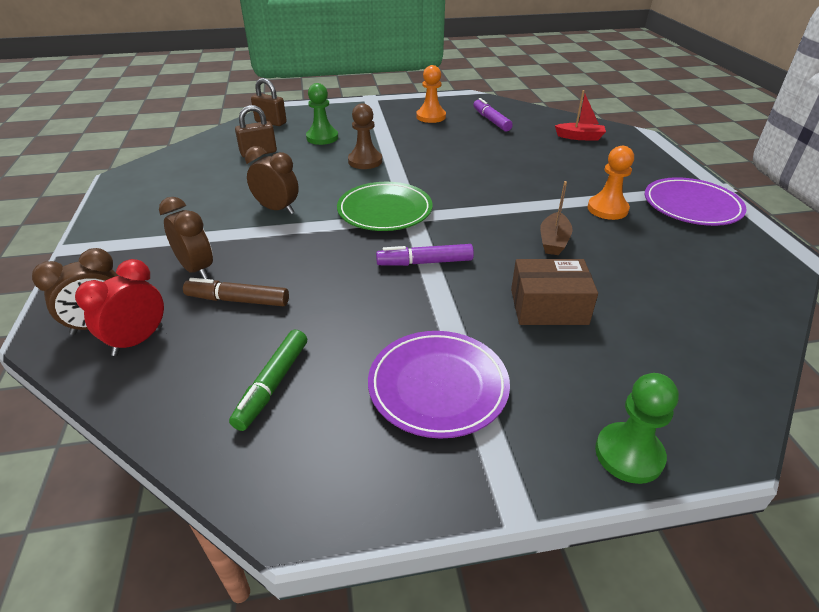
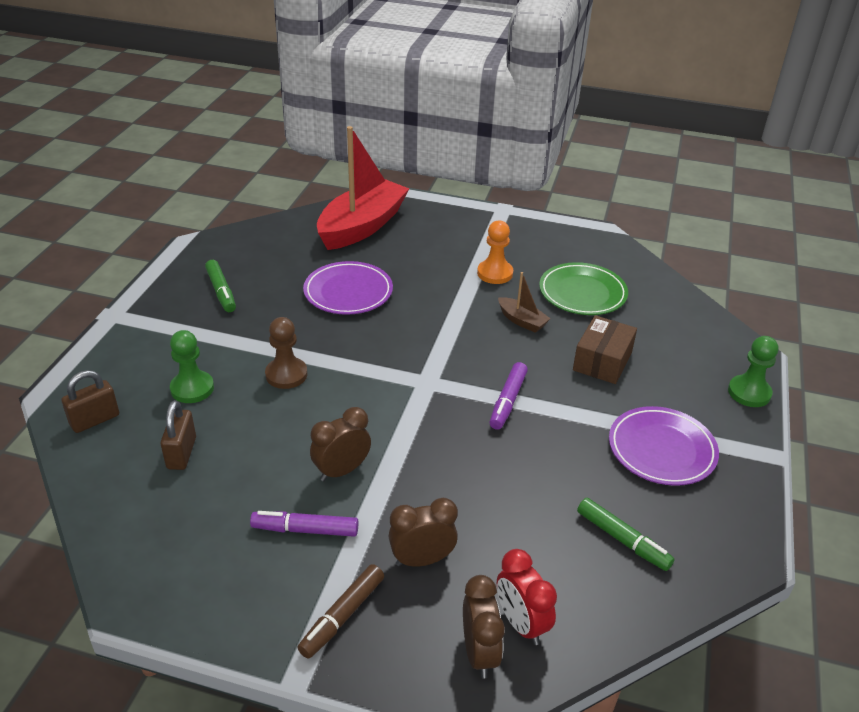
camera: 65 degrees left, 0 degrees up
brown marker [183,278,289,306] -> brown marker moved to [298,564,384,659]
green plate [337,182,433,231] -> green plate moved to [539,262,628,315]
orange pawn [416,65,446,123] -> green marker [205,260,236,312]
purple marker [473,98,513,131] -> purple marker moved to [250,511,359,537]
red boat [555,90,606,140] -> red boat [317,126,409,250], size x2.31
purple plate [645,177,747,226] -> purple plate moved to [303,261,393,315]

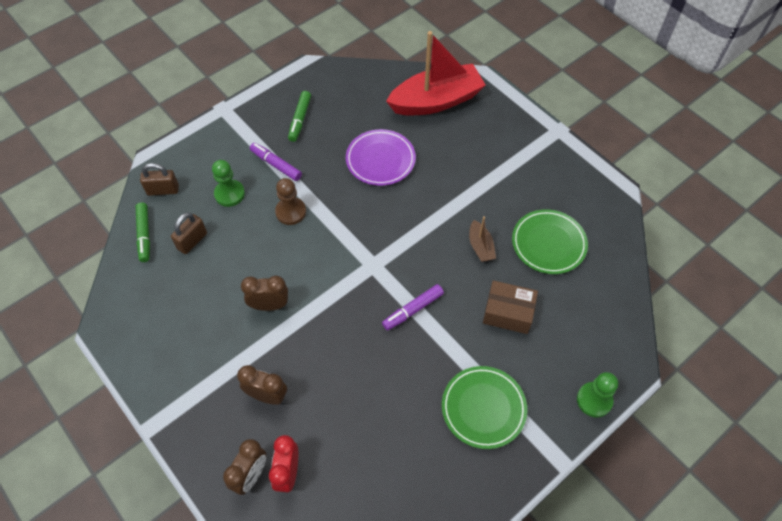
camera: 35 degrees right, 20 degrees up
purple marker [250,511,359,537] -> purple marker moved to [250,143,302,181]
brown marker [298,564,384,659] -> none
orange pawn [477,220,513,284] -> none
brown box [573,315,637,384] -> brown box turned 45 degrees clockwise [483,280,538,334]
green marker [577,498,675,571] -> green marker moved to [136,202,150,262]
purple plate [609,406,719,486] -> green plate [442,366,527,449]

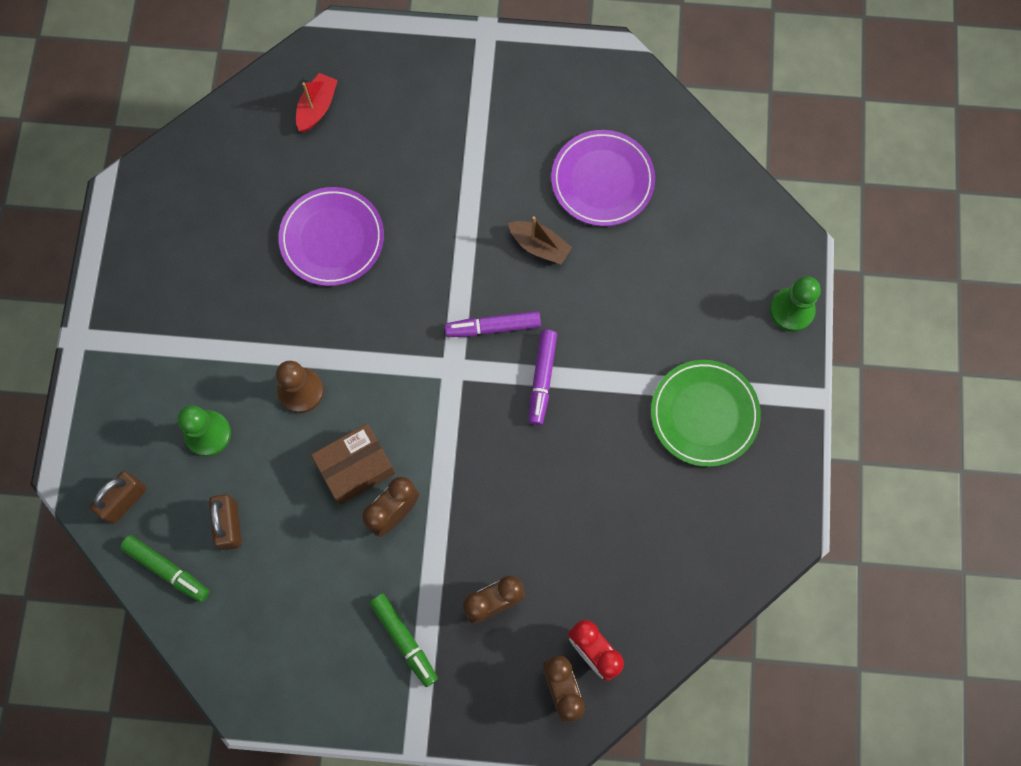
camera: 45 degrees left, 15 degrees up
purple marker [250,143,302,181] -> purple marker moved to [445,311,541,337]
green marker [288,91,311,142] -> green marker moved to [369,594,438,687]
red boat [386,31,486,115] -> red boat [296,73,338,132], size x0.43
brown box [483,280,538,334] -> brown box moved to [311,423,395,505]
green plate [512,209,588,274] -> purple plate [551,130,655,226]

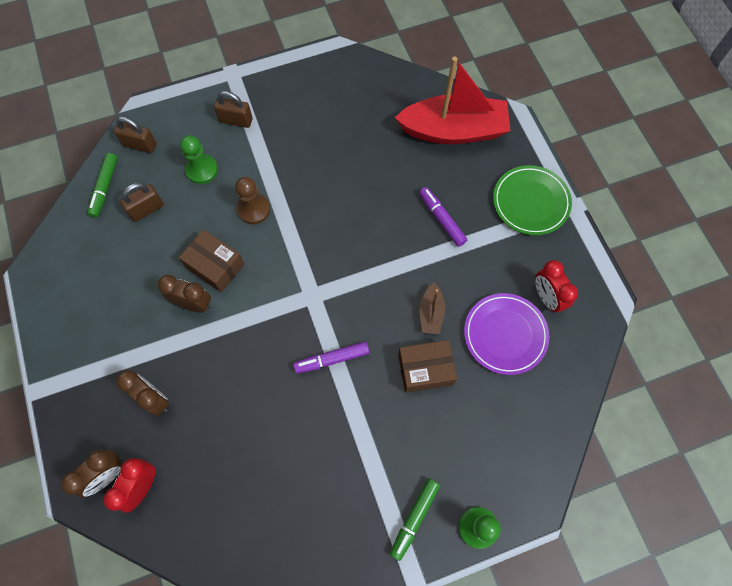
camera: 65 degrees right, 5 degrees down
purple plate [278,187,384,286] -> none
red boat [296,73,338,132] -> red boat [395,57,511,144], size x2.31
green marker [369,594,438,687] -> green marker moved to [390,478,440,561]
purple marker [445,311,541,337] -> purple marker moved to [419,187,467,247]
green plate [651,360,761,467] -> green plate moved to [493,165,572,235]
none -> brown padlock [214,91,253,128]
none -> brown box [398,340,457,393]
none -> red clock [535,260,578,313]

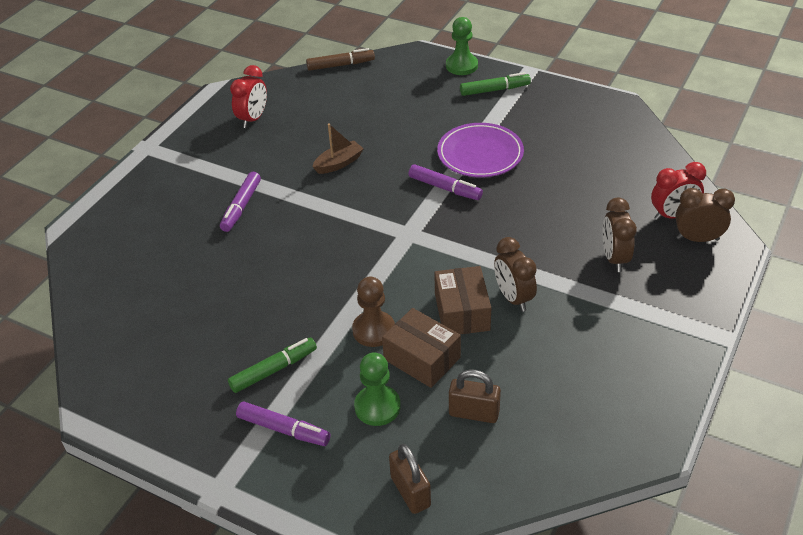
camera: 130 degrees left, 25 degrees down
green marker [87,153,118,218] -> green marker moved to [228,337,317,393]
brown padlock [214,91,253,128] -> purple marker [236,401,330,446]
red boat [395,57,511,144] -> none
brown box [398,340,457,393] -> brown box moved to [382,308,461,388]
purple plate [464,293,549,375] -> purple plate moved to [437,123,524,177]
green plate [493,165,572,235] -> none
none -> brown marker [306,48,375,71]

